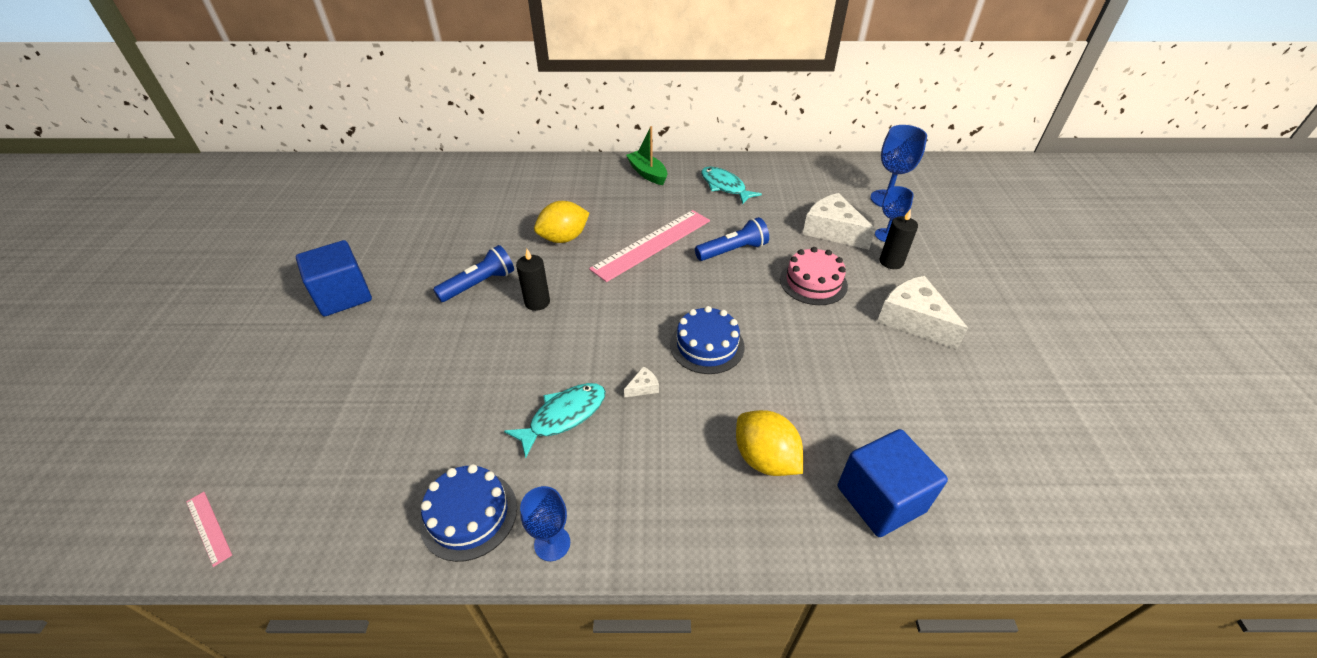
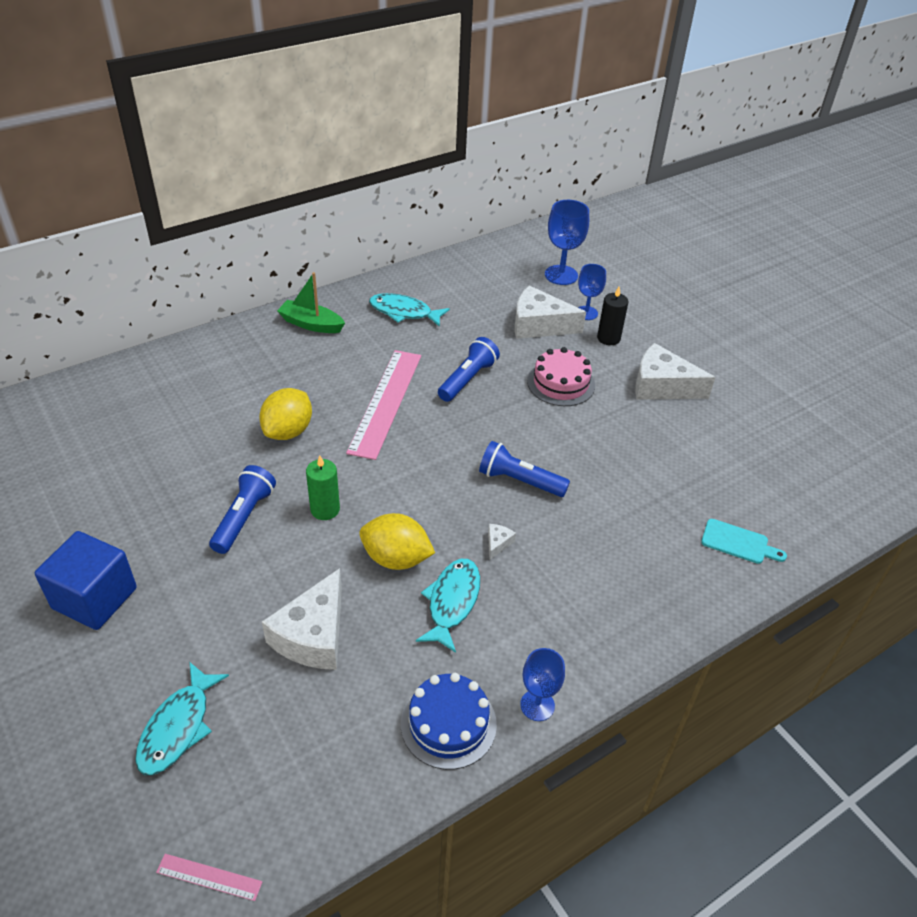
camera: 35 degrees left, 0 degrees up
black candle [516,249,550,311] -> green candle [306,456,340,520]
blue cake [670,306,745,374] -> blue flashlight [479,441,570,497]
yellow lemon [736,410,803,476] -> yellow lemon moved to [359,513,435,570]
blue cube [838,429,948,537] -> turquoise cutting board [701,519,787,564]
none -> turquoise fish [135,662,229,776]
none -> white cheese [262,568,342,670]

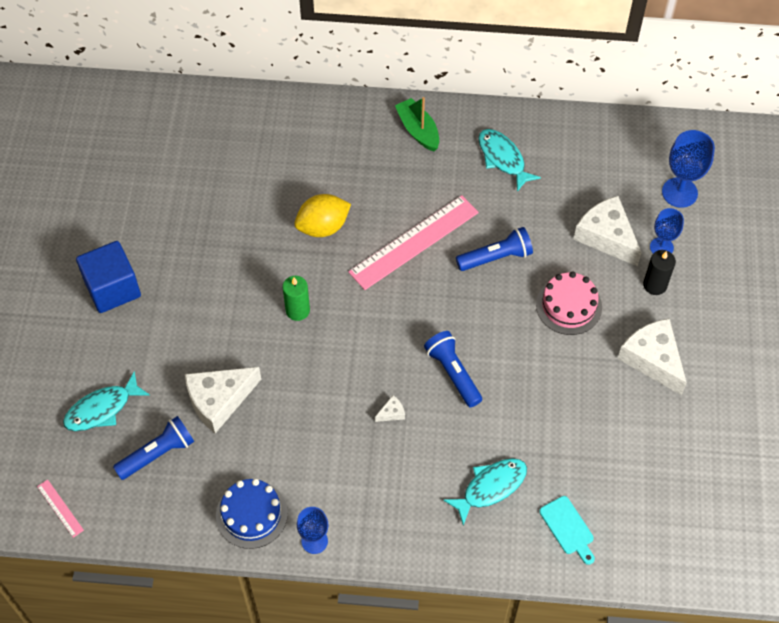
camera: 40 degrees right, 15 degrees up
blue flashlight [209,465,276,554] -> blue flashlight moved to [113,416,194,480]
yellow lemon [359,513,435,570] -> none
turquoise fish [416,559,480,653] -> turquoise fish moved to [443,458,527,525]

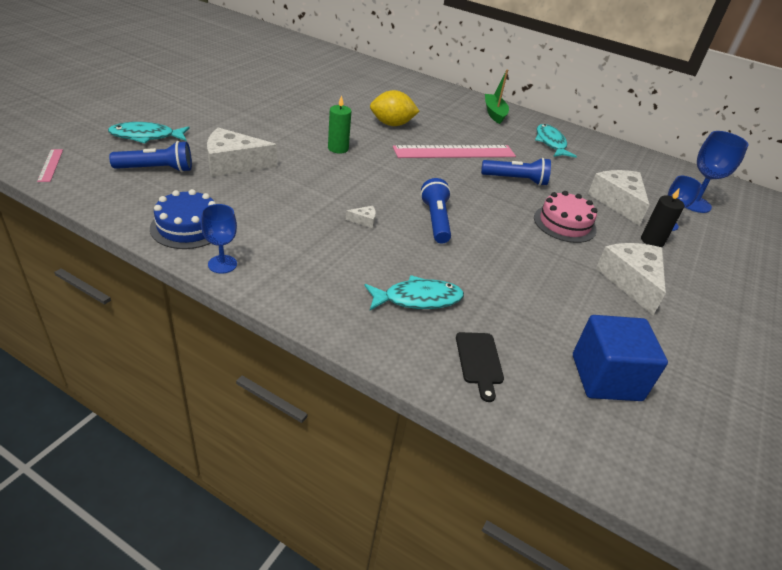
camera: 20 degrees right, 20 degrees down
blue cube [76,241,141,313] -> blue cube moved to [573,315,668,401]
turquoise cutting board [539,496,595,565] -> black cutting board [456,332,504,402]

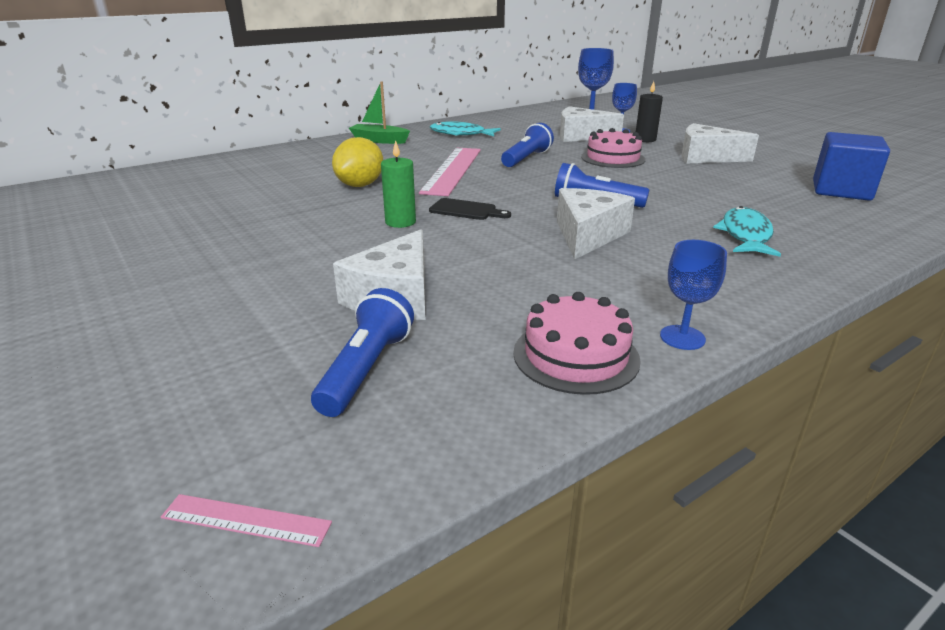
camera: 60 degrees left, 10 degrees down
turquoise fish [108,122,190,144] -> none
blue cake [150,189,216,249] -> pink cake [513,292,641,395]
white cheese [346,206,376,228] -> white cheese [557,188,635,260], size x2.45
black cutting board [456,332,504,402] -> black cutting board moved to [429,198,511,220]

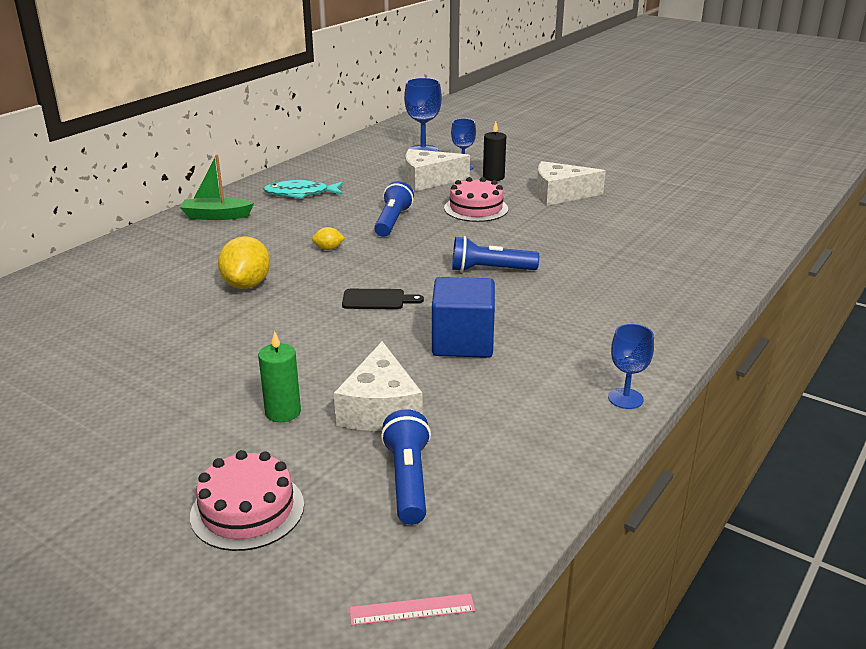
camera: 20 degrees left, 0 degrees up
green candle [381,140,416,228] -> green candle moved to [258,331,301,422]
pink ruler [419,148,481,196] -> yellow lemon [312,227,345,250]
pink cake [513,292,641,395] -> pink cake moved to [190,450,304,551]
white cheese [557,188,635,260] -> none
turquoise fish [713,206,781,257] -> none
blue cube [813,132,890,201] -> blue cube moved to [432,277,495,358]

